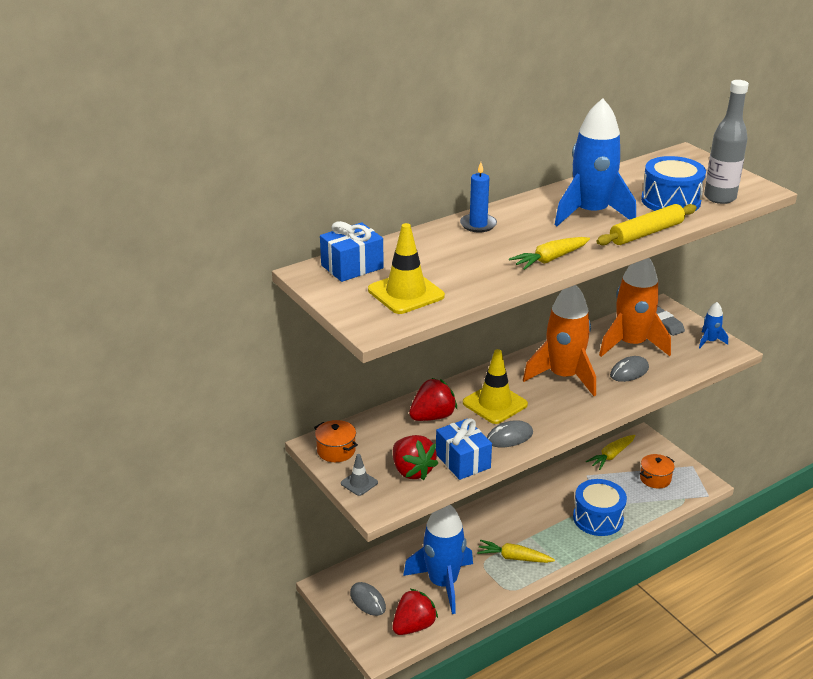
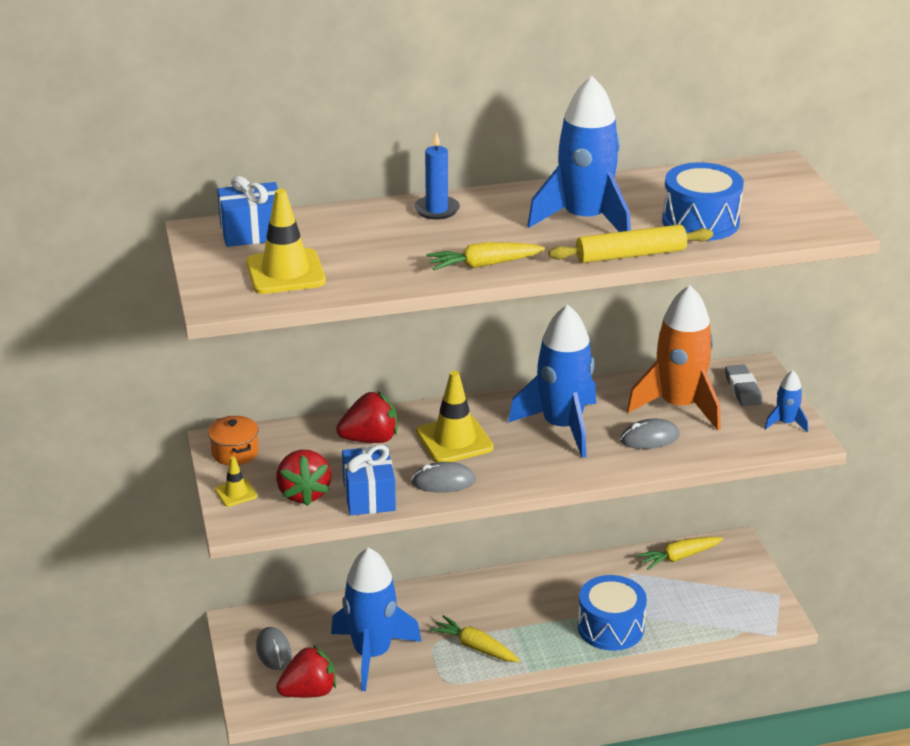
camera: 20 degrees right, 0 degrees up
grey traffic cone [341,454,378,496] -> yellow traffic cone [215,456,257,507]
orange rocket [523,285,596,396] -> blue rocket [508,304,596,458]
orange pot [640,454,675,488] -> none
grey bottle [704,80,749,204] -> none

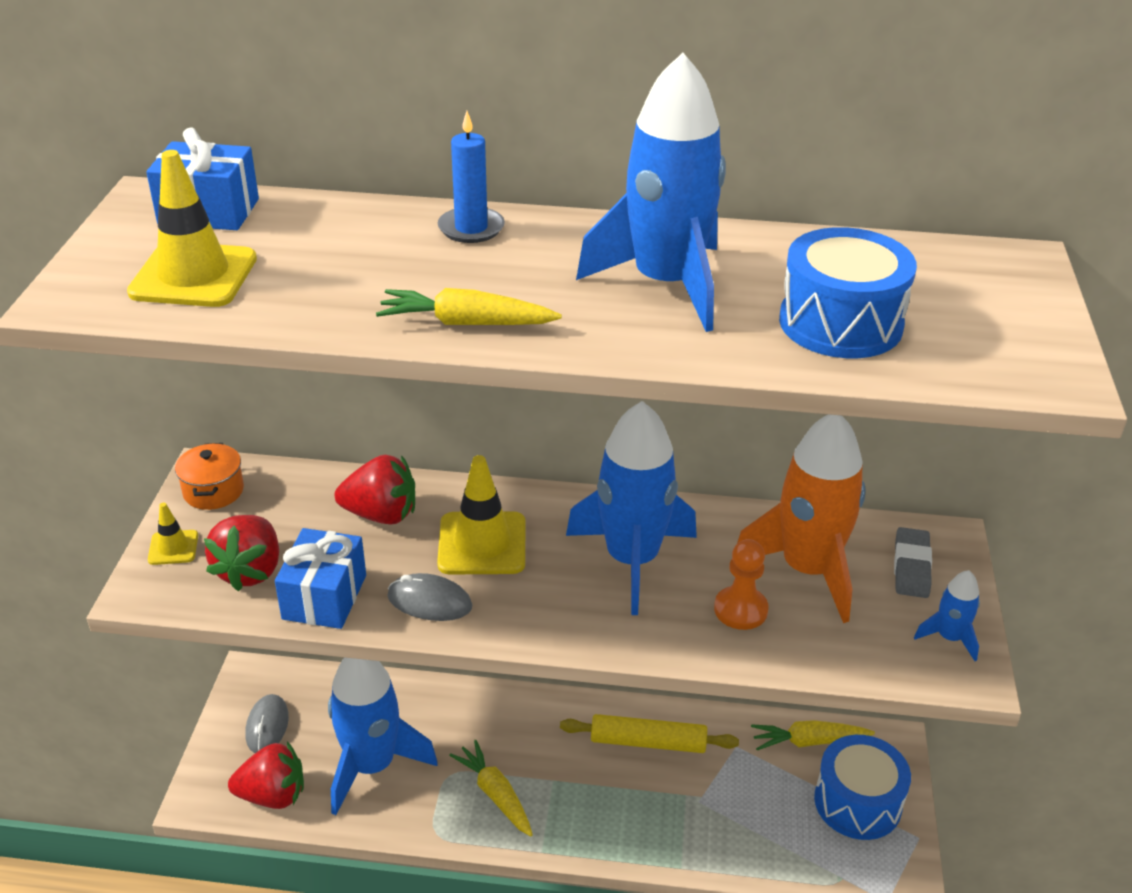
camera: 20 degrees right, 5 degrees up
yellow rolling pin [549,224,713,263] -> yellow rolling pin moved to [560,714,739,753]
blue drum [578,575,647,651] -> blue drum moved to [814,735,911,840]
grey mouse [620,418,680,449] -> orange pawn [714,539,769,630]

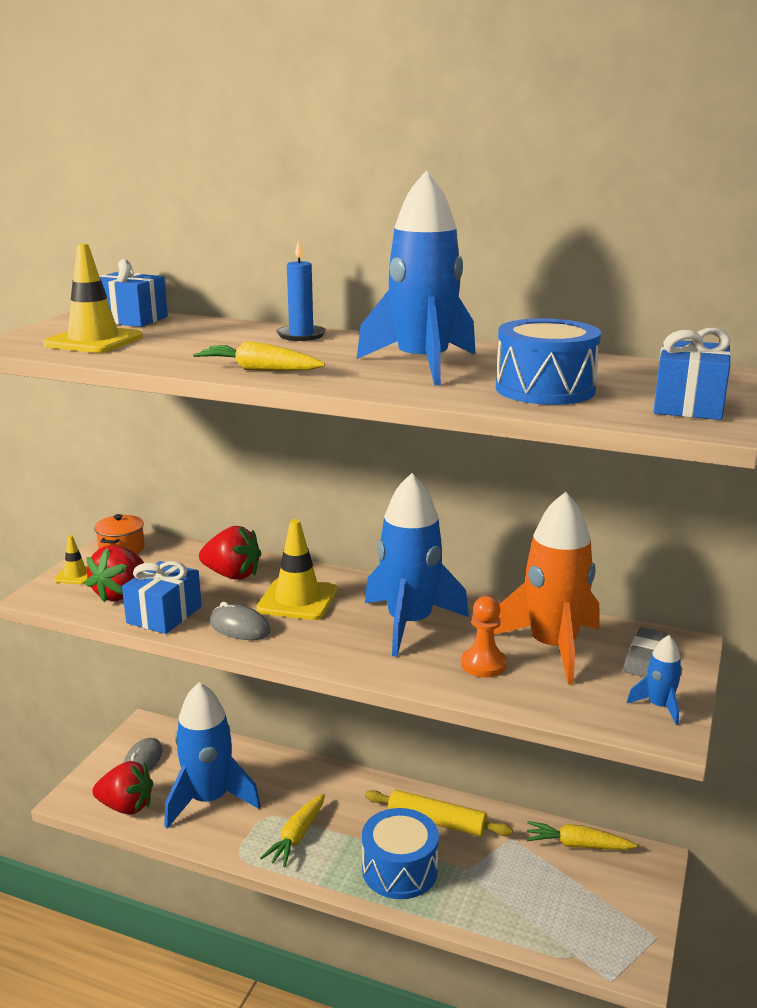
camera: 15 degrees right, 15 degrees down
yellow carrot [449,740,533,836] -> yellow carrot turned 135 degrees counterclockwise [260,793,325,867]
blue drum [814,735,911,840] -> blue drum moved to [362,808,439,899]
none -> blue gift [653,328,731,420]

